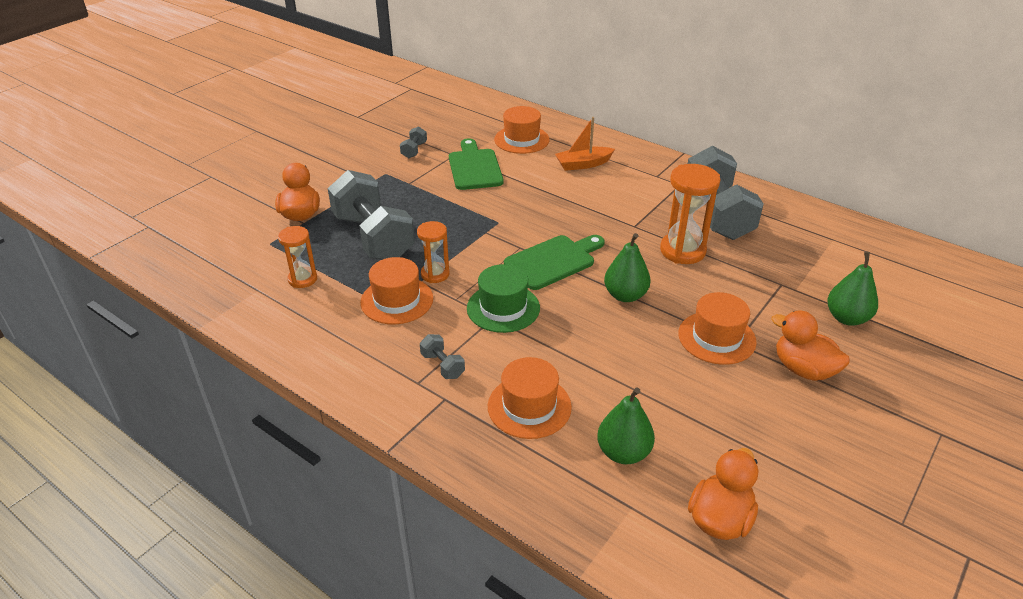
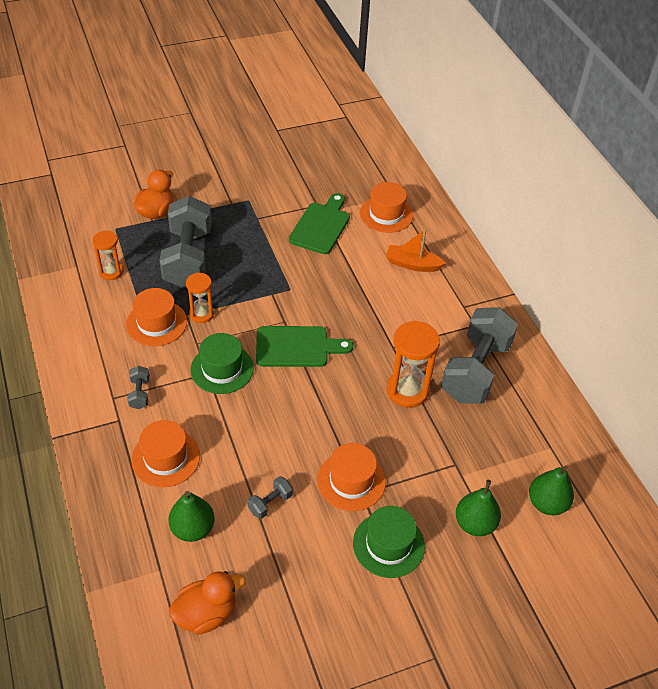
camera: 30 degrees right, 10 degrees up
grey dumbbell [400,126,427,158] -> grey dumbbell moved to [248,476,293,519]
green pear [604,233,651,302] -> green pear moved to [529,465,574,515]
orange duck [771,311,850,381] -> green hat [353,506,425,578]

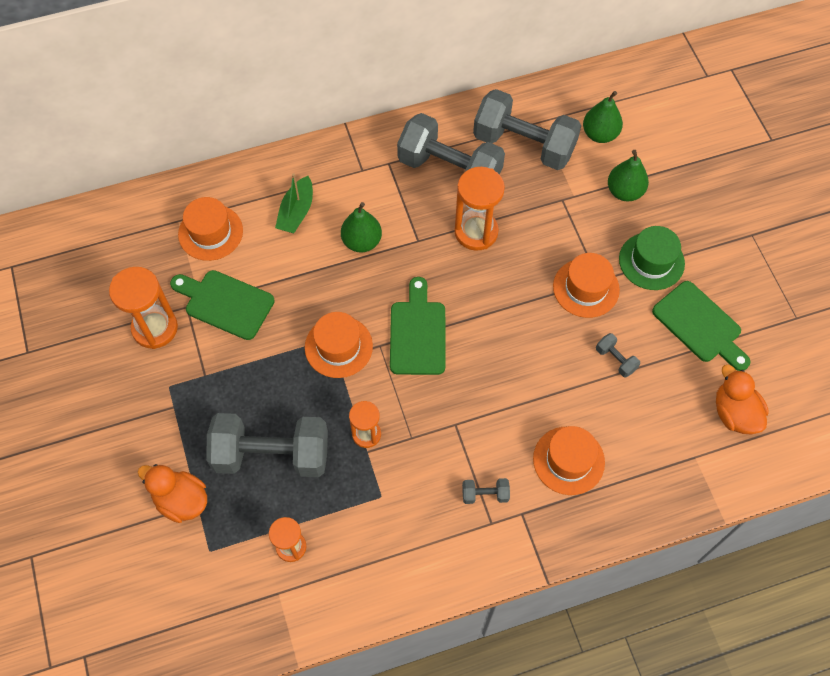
camera: 85 degrees left, 15 degrees up
orange hat [126,288,187,346] -> orange hat moved to [305,312,373,378]
green pear [168,491,215,542] -> green pear moved to [341,202,382,252]
green hat [190,333,254,394] -> none
orange boat [386,229,446,272] -> green boat [275,173,313,233]
none -> orange hourglass [109,267,178,349]
none -> grey dumbbell [473,89,581,170]
none -> green cutting board [652,281,751,371]

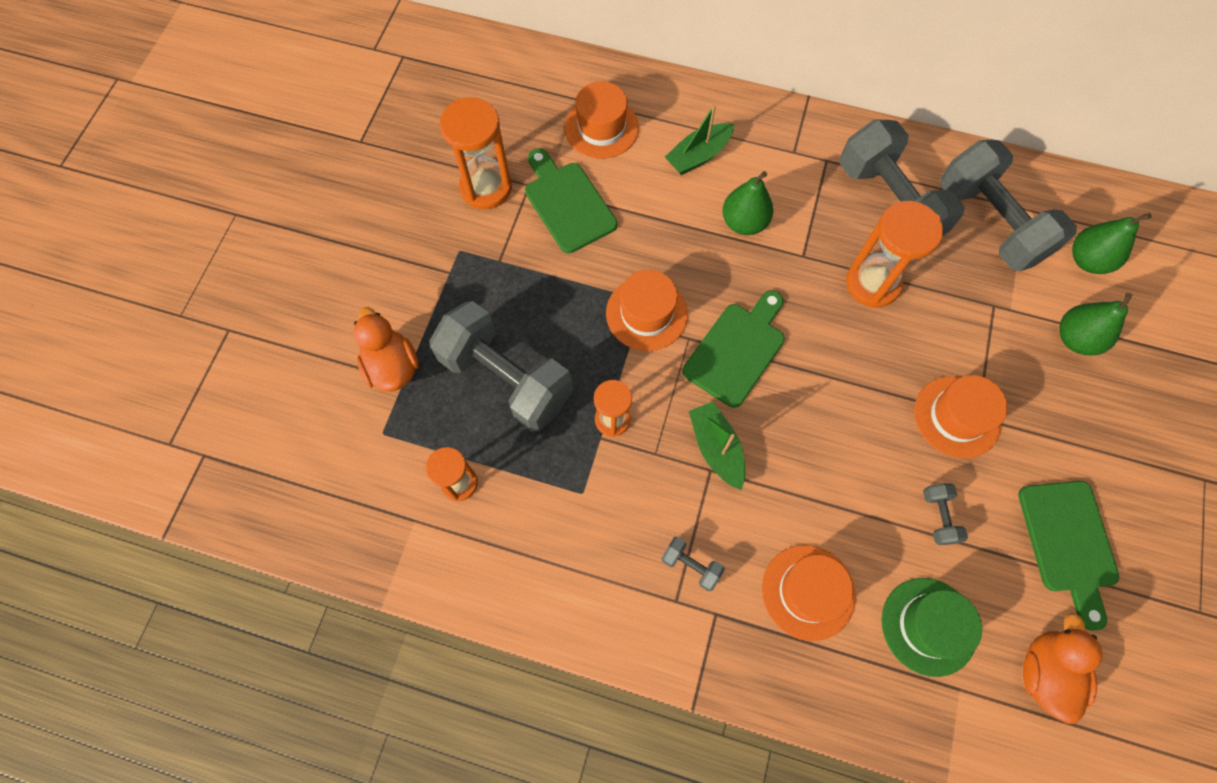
camera: 35 degrees right, 5 degrees up
green hat [619,226,685,290] -> green hat moved to [881,578,982,677]
none -> green boat [689,402,745,490]

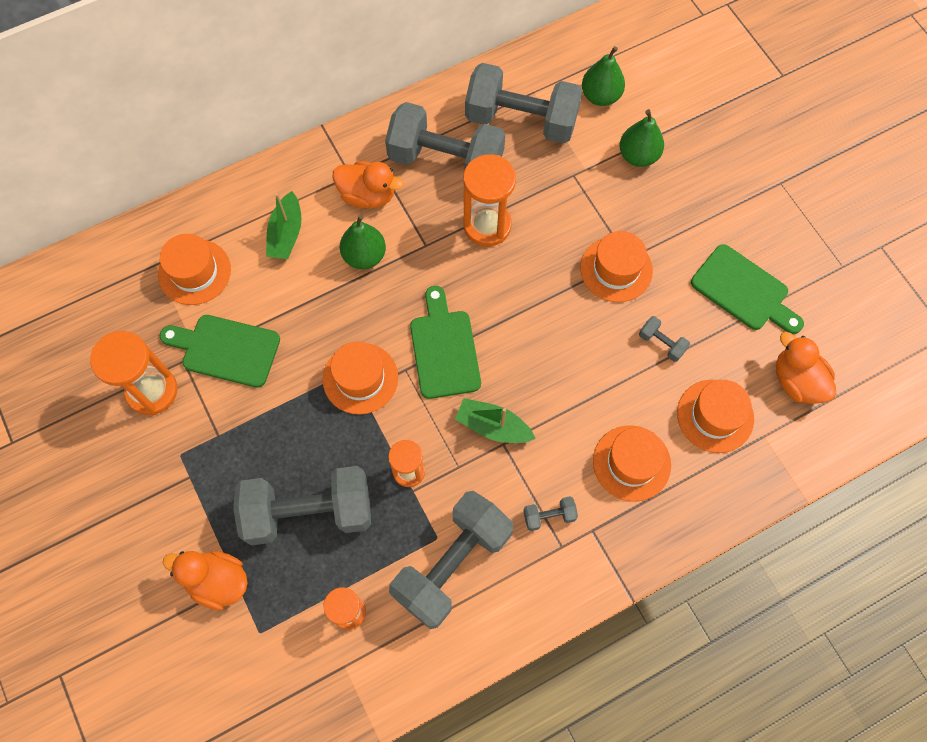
camera: 45 degrees left, 0 degrees up
green hat [881,578,982,677] -> orange hat [677,380,754,453]
none -> orange duck [333,161,403,208]
none -> grey dumbbell [389,491,513,629]

